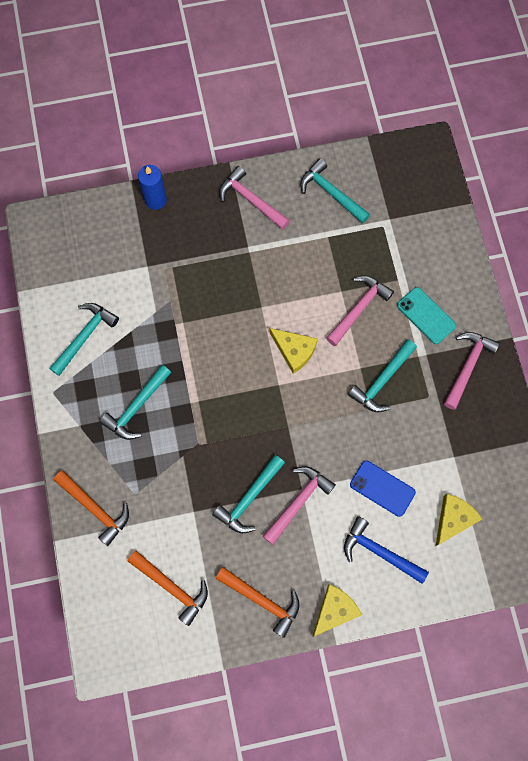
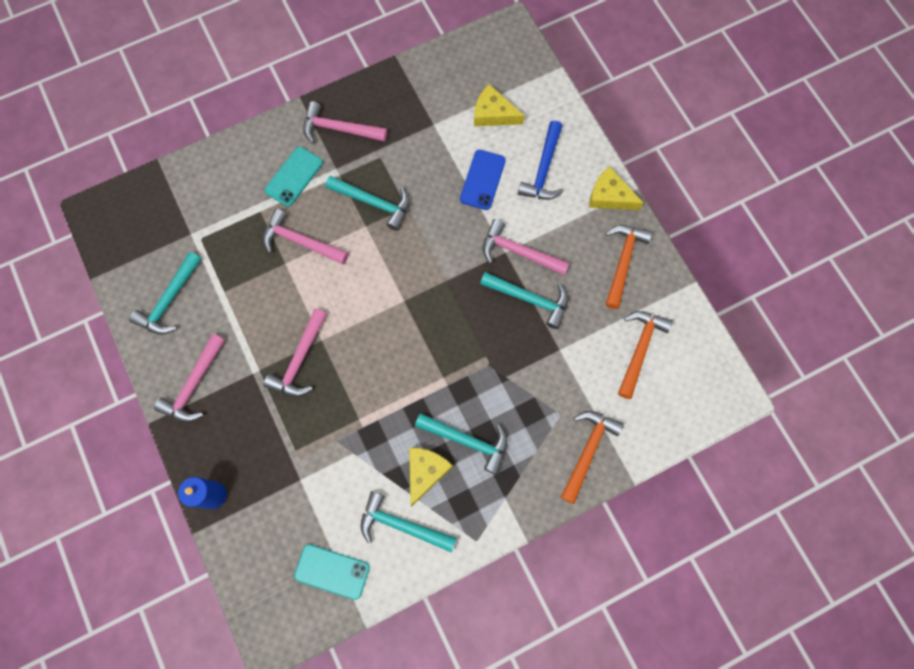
camera: 105 degrees left, 0 degrees up
yellow cheese [270,328,318,374] -> yellow cheese moved to [409,448,453,506]
none -> pink hammer [263,309,327,397]
none -> turquoise phone [294,544,370,600]

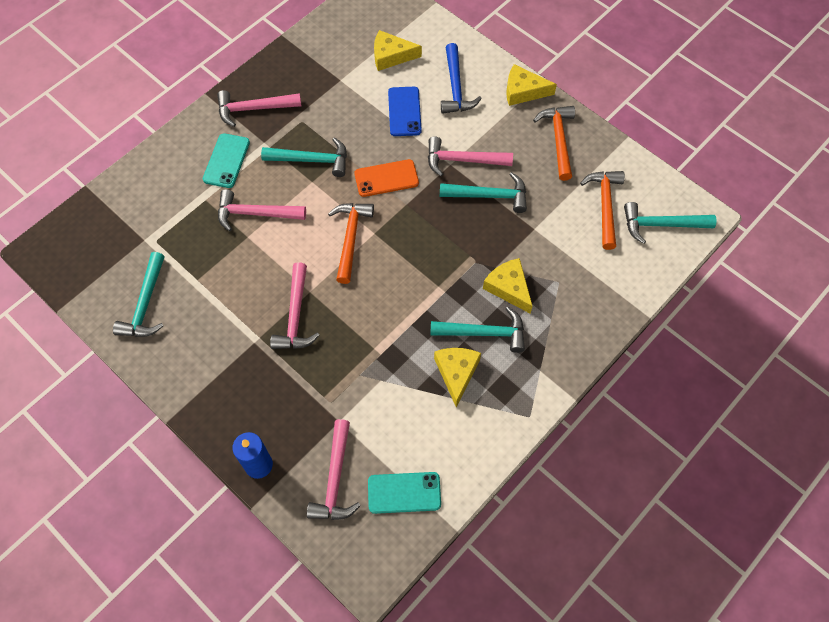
camera: 20 degrees left, 10 degrees down
pink hammer [154,334,225,422] -> pink hammer moved to [307,419,361,520]
turquoise hammer [361,491,457,553] -> turquoise hammer moved to [624,202,717,244]
orange hammer [561,411,624,504] -> orange hammer moved to [328,203,374,284]
none -> orange phone [354,159,419,197]
none -> yellow cheese [483,258,532,313]

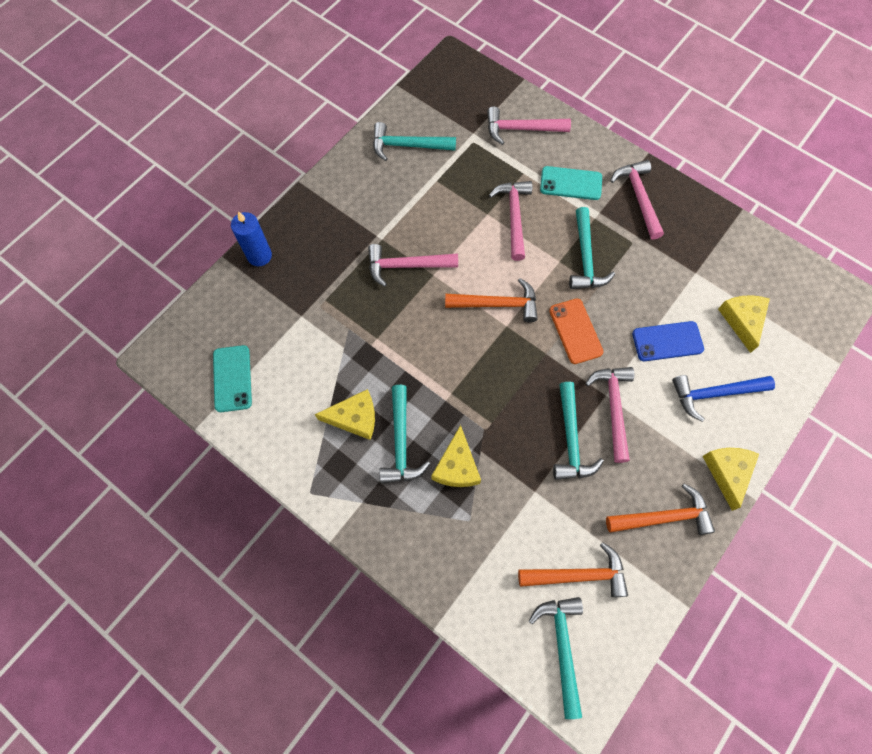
camera: 85 degrees right, 5 degrees up
pink hammer [307,419,361,520] -> pink hammer moved to [487,106,571,145]
yellow cheese [483,258,532,313] -> yellow cheese turned 135 degrees clockwise [431,425,481,487]

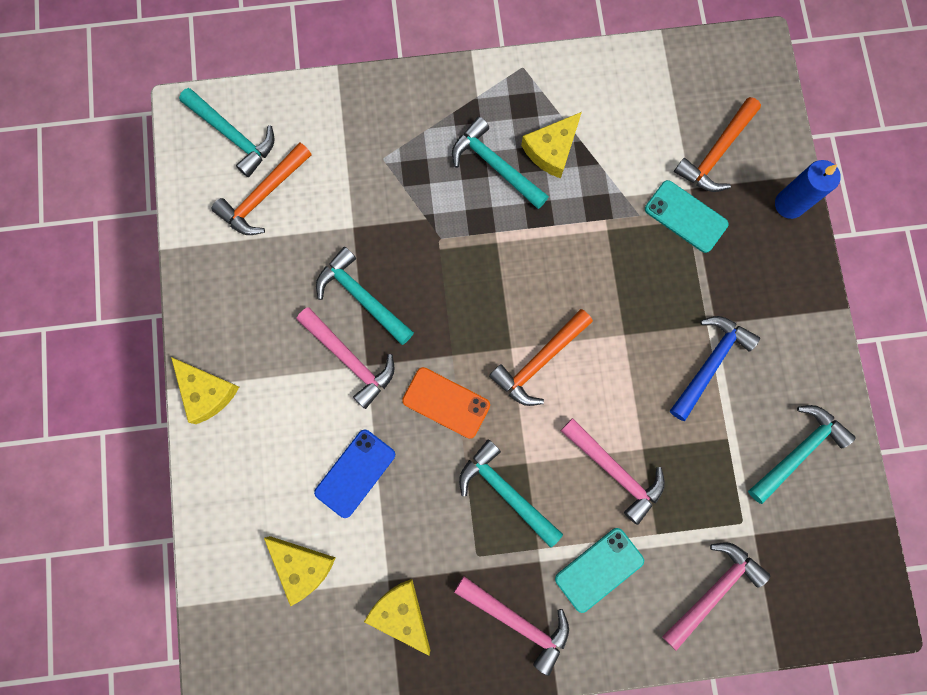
camera: 135 degrees right, 10 degrees up
turquoise phone [213,345,252,412] -> turquoise phone moved to [645,180,728,253]
pink hammer [368,244,458,287] -> none
yellow cheese [431,425,481,487] -> yellow cheese moved to [364,579,430,656]
orange hammer [606,484,715,535] -> orange hammer moved to [674,97,761,192]
blue hammer [672,375,775,422] -> blue hammer moved to [670,316,760,421]

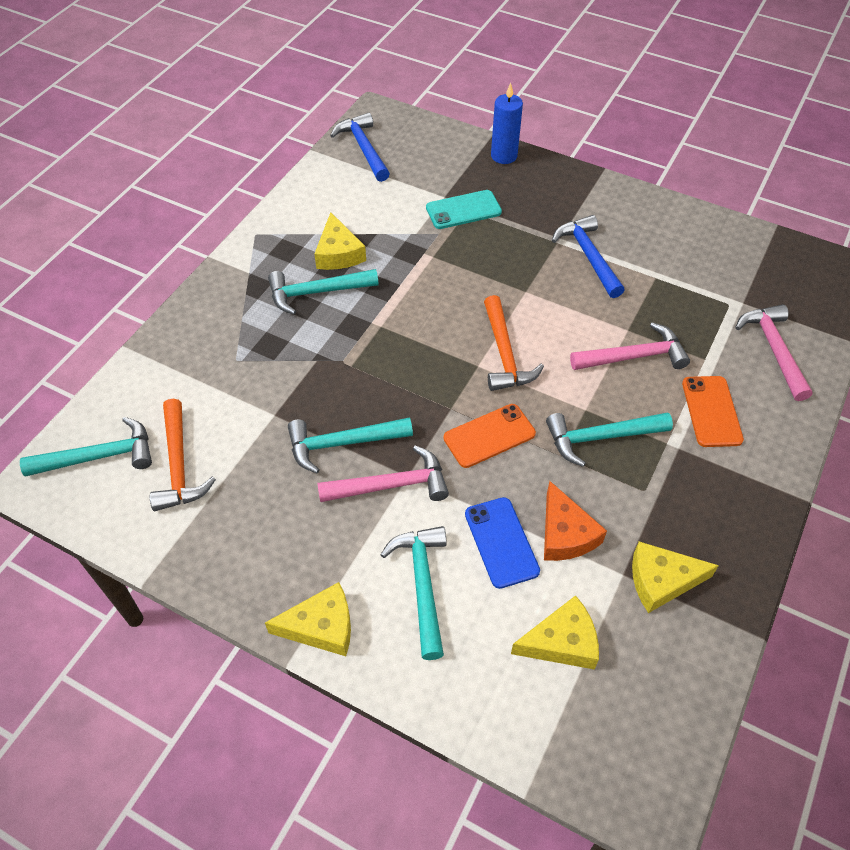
camera: 55 degrees left, 25 degrees down
pink hammer [454,576,569,676] -> none
turquoise phone [555,528,644,613] -> orange phone [682,376,744,447]
orange hammer [674,97,761,192] -> none
turquoise hammer [748,405,856,504] -> turquoise hammer moved to [380,526,447,660]
none -> blue hammer [330,113,390,182]
none -> orange cheese [544,481,607,561]

